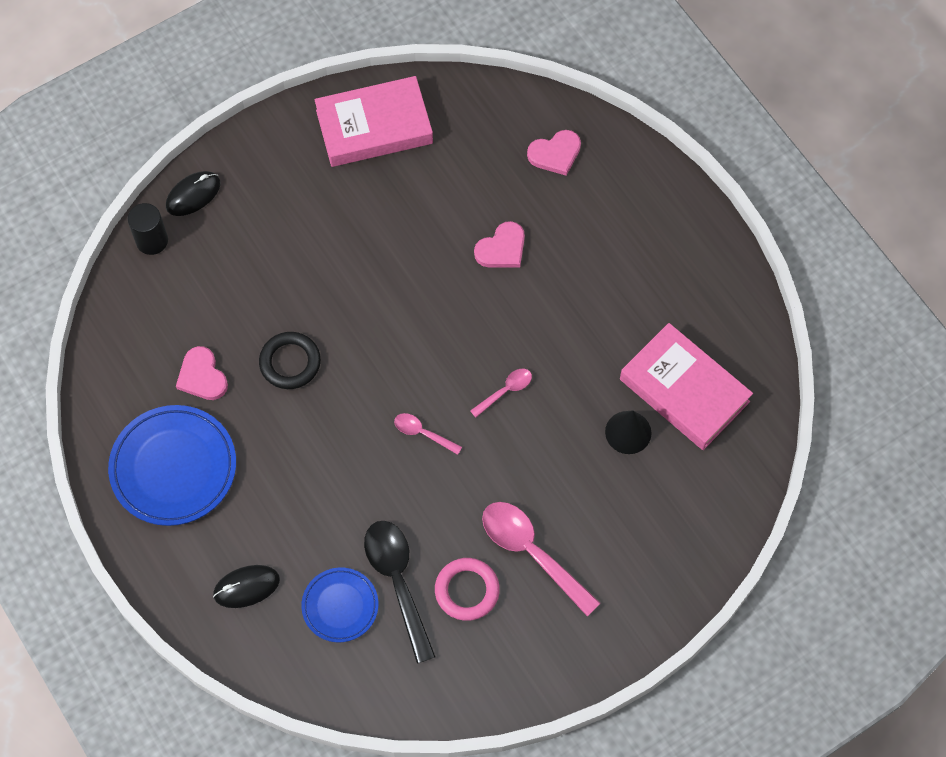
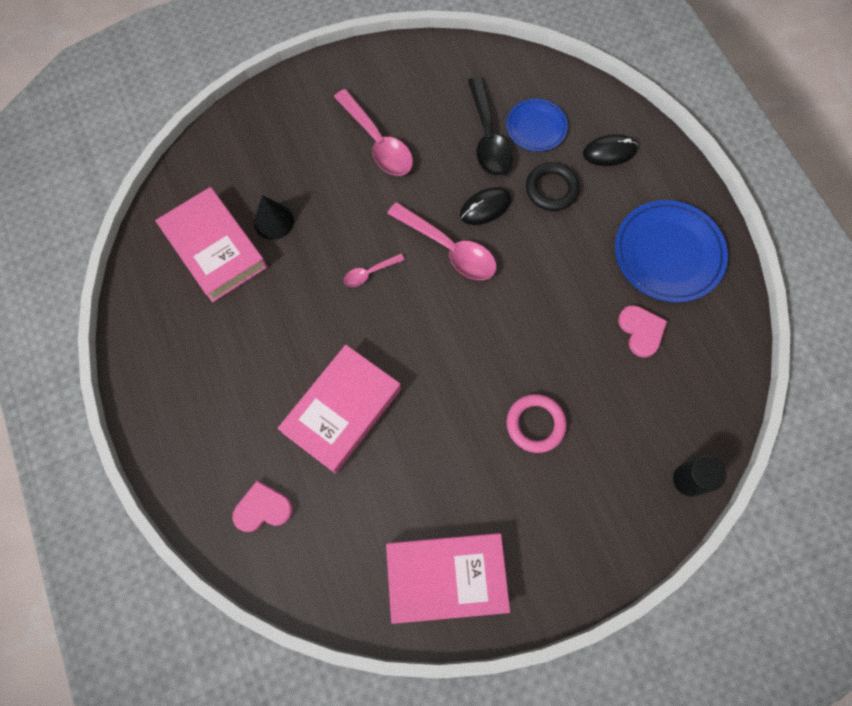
camera: 170 degrees left, 5 degrees up
black mouse [166,171,220,216] -> black mouse moved to [460,187,511,225]
black ring [259,332,321,389] -> black ring moved to [526,162,579,211]
pink spoon [394,413,462,455] -> pink spoon [387,202,496,280], size x1.97
pink ring [435,558,500,621] -> pink ring moved to [507,394,567,453]
pink heart [474,221,525,268] -> pink book [278,345,401,474]

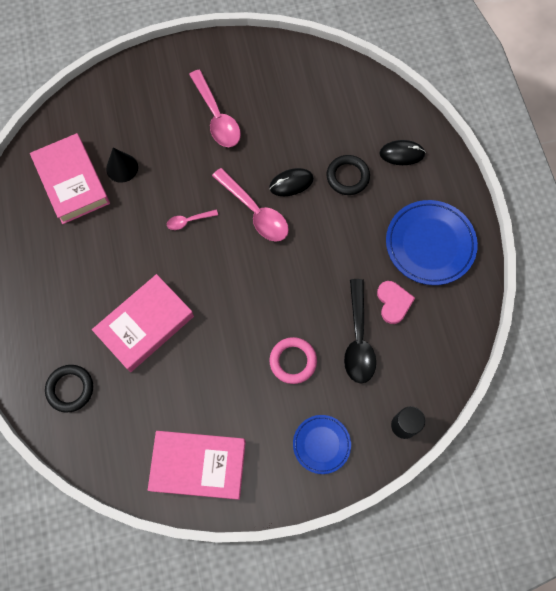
camera: 10 degrees right, 0 degrees up
pink heart [232,480,293,532] -> black ring [45,365,93,413]
black spoon [468,77,513,176] -> black spoon moved to [344,279,376,383]
blue plate [506,99,568,151] -> blue plate moved to [293,415,351,474]

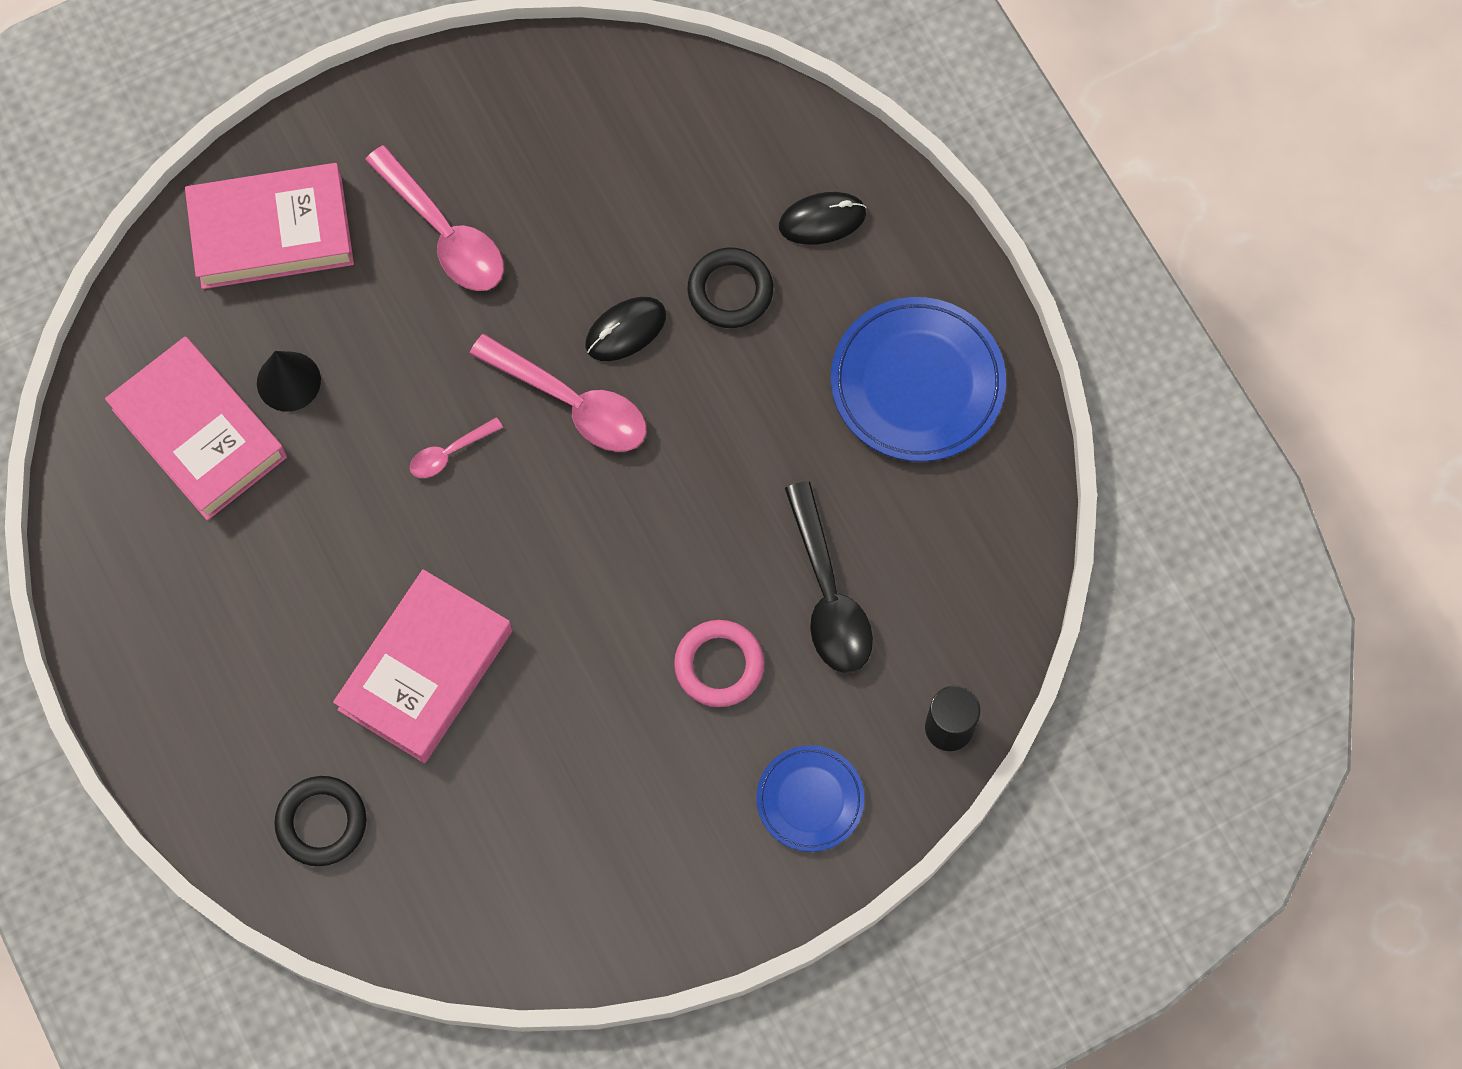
camera: 15 degrees left, 0 degrees up
pink book [148,431,246,500] -> pink book moved to [185,163,354,289]
pink heart [377,281,415,324] -> none

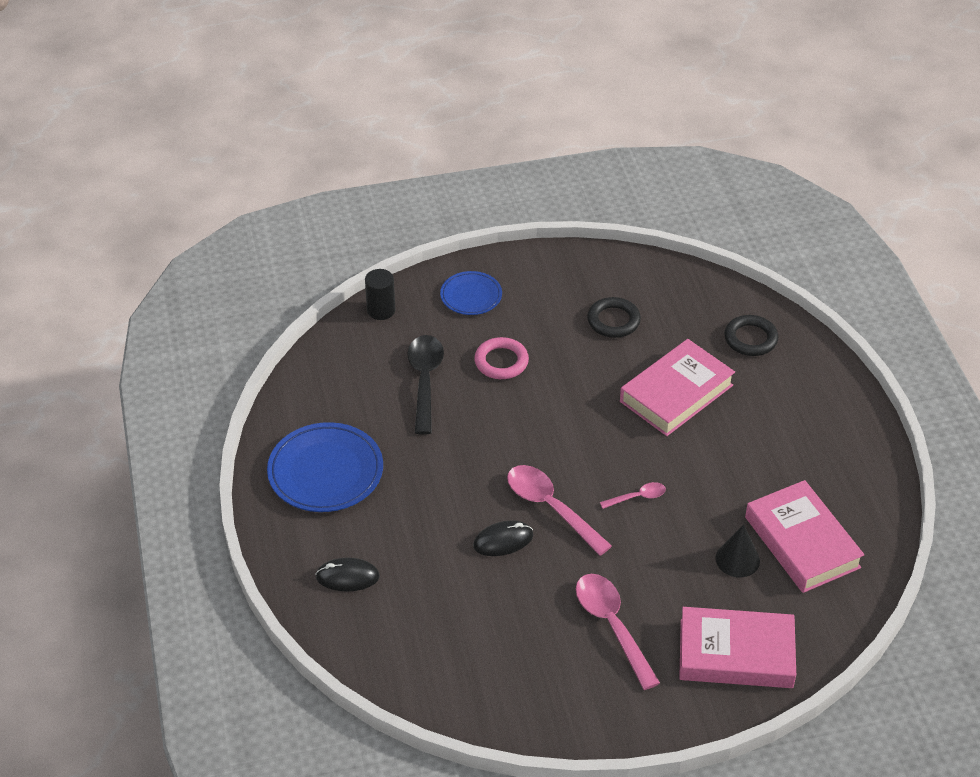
camera: 165 degrees left, 25 degrees down
black ring [687,248,773,328] -> black ring moved to [587,297,641,338]

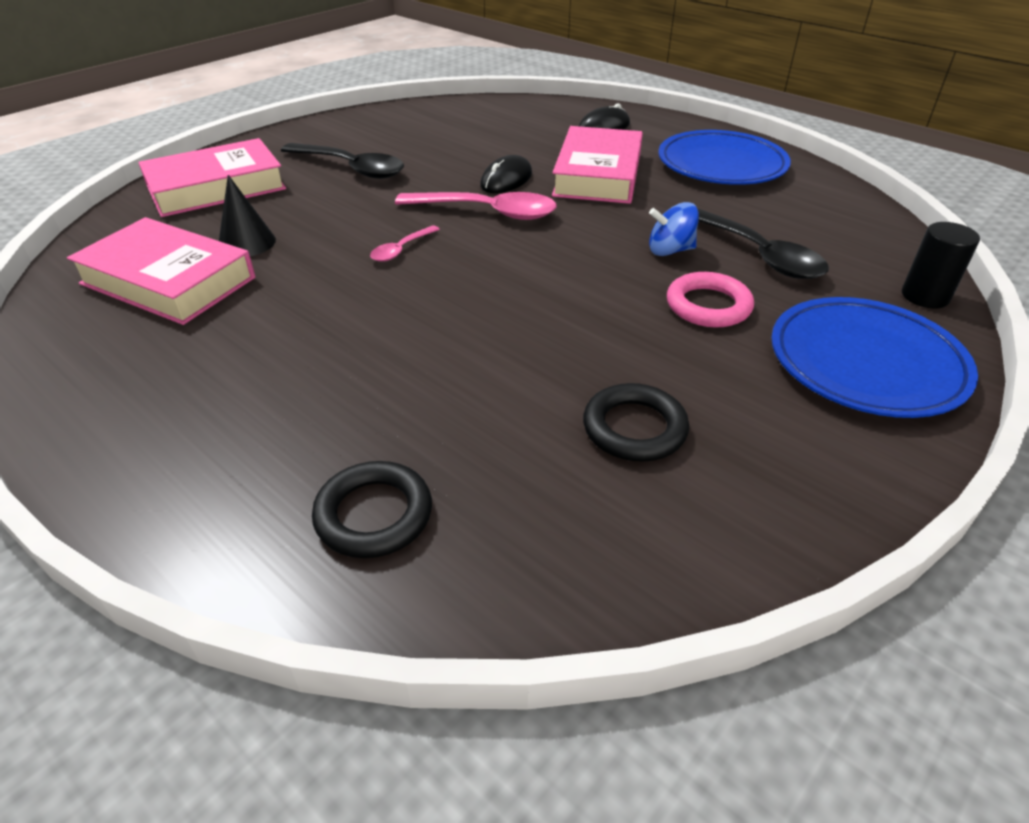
camera: 145 degrees right, 5 degrees down
blue plate [440,271,502,315] -> blue plate [771,297,978,418], size x1.70
pink spoon [576,574,660,690] -> black spoon [281,143,404,179]
pink book [620,339,735,436] -> pink book moved to [552,126,643,204]
none -> blue spinning top [649,202,699,256]

